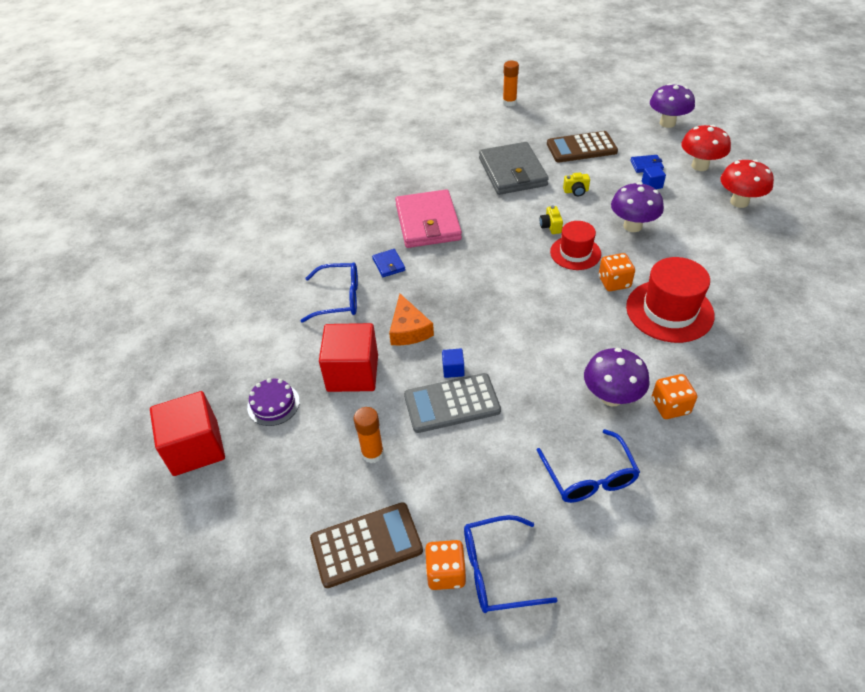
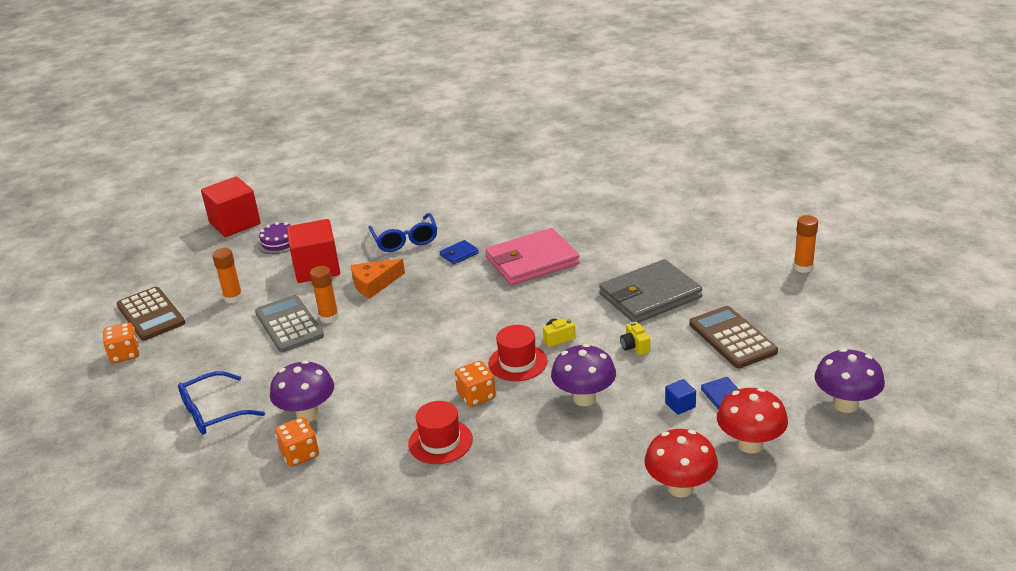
camera: 75 degrees right, 15 degrees down
blue cube [442,348,464,378] -> orange glue stick [310,266,339,323]
blue glasses [464,515,558,613] -> none
red hat [626,257,715,343] -> red hat [408,401,473,464], size x0.64

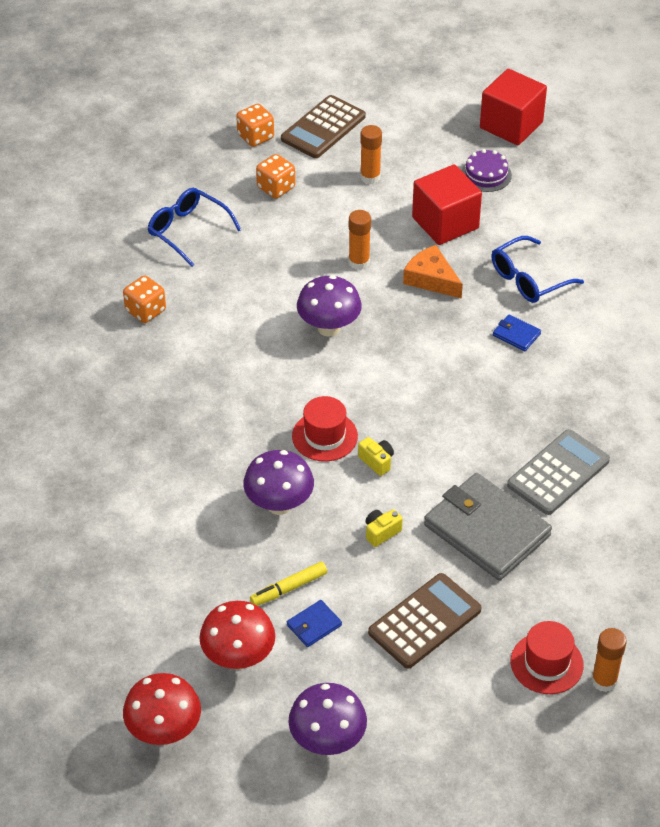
camera: 70 degrees right, 15 degrees up
grey calculator [255,295,324,352] -> grey calculator moved to [507,429,610,515]
purple mushroom [270,360,334,422] -> purple mushroom moved to [297,275,362,337]
red hat [408,401,473,464] -> red hat moved to [511,621,584,694]
orange dice [455,361,496,407] -> orange dice moved to [256,154,295,199]
pink wallet [485,228,580,286] -> none
red mushroom [644,429,718,498] -> red mushroom moved to [123,673,201,745]
blue cube [665,379,696,415] -> yellow marker [250,562,327,606]

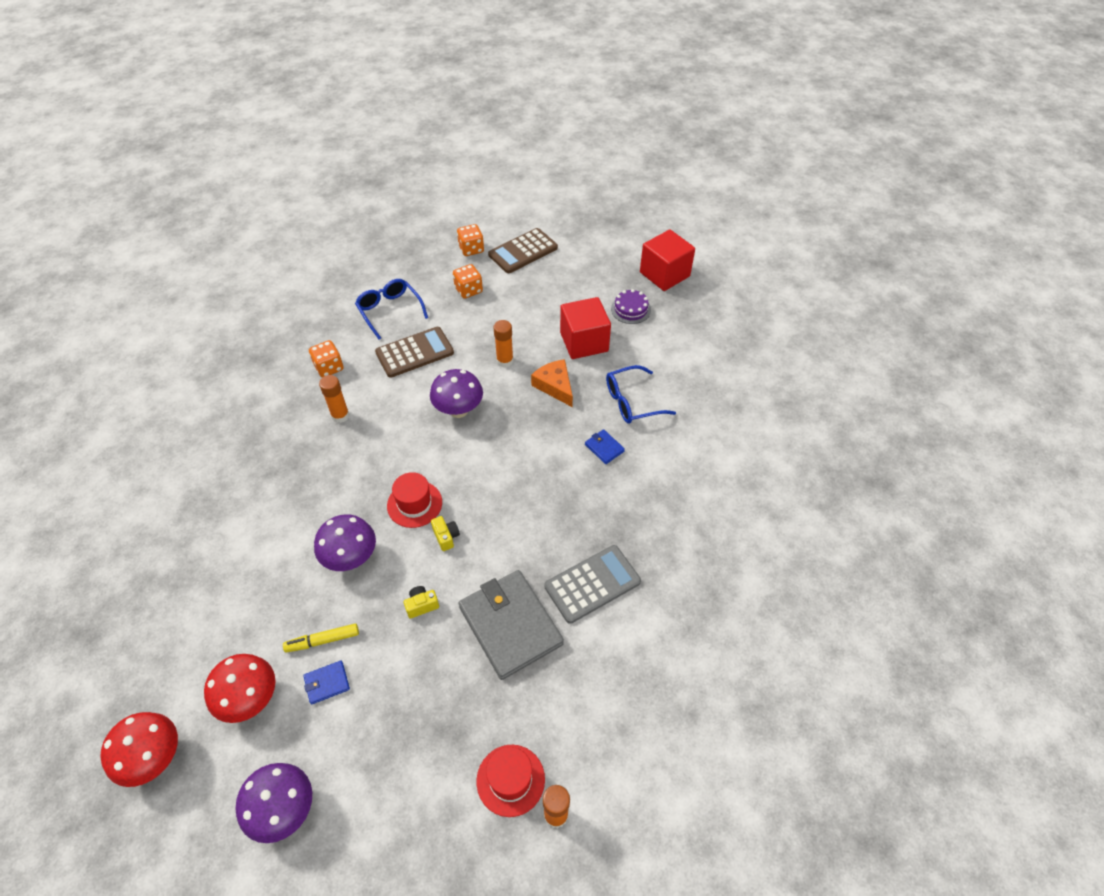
camera: 15 degrees right, 5 degrees up
orange glue stick [360,125,382,184] -> orange glue stick moved to [319,375,350,423]
brown calculator [368,573,481,669] -> brown calculator moved to [375,327,454,378]

